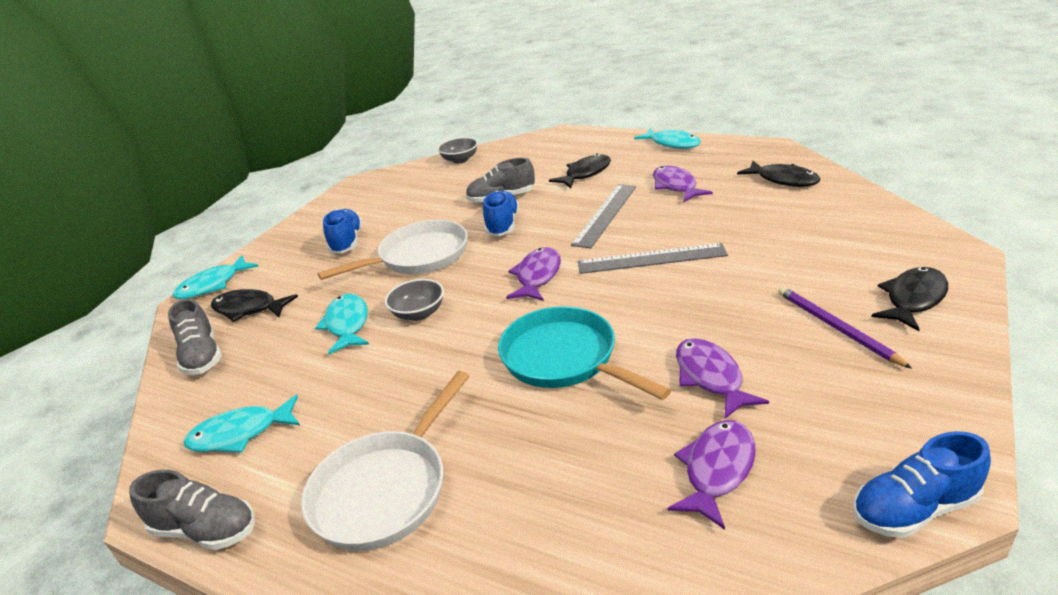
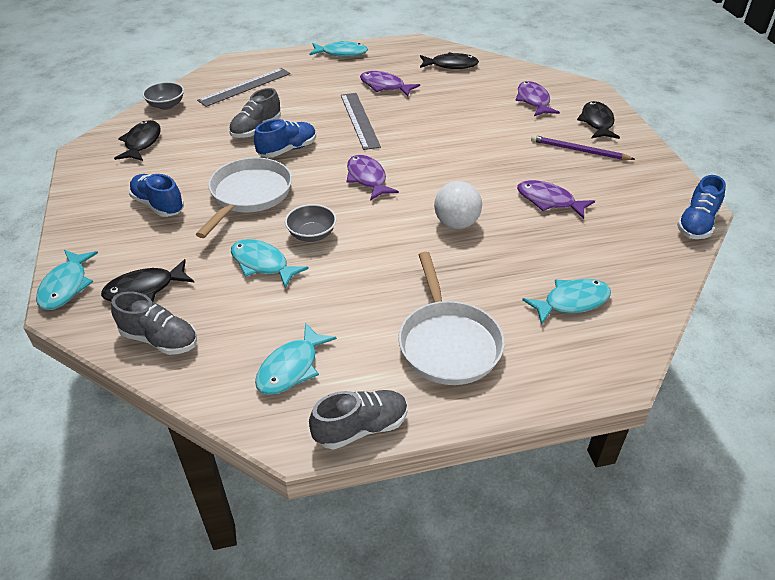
camera: 45 degrees left, 10 degrees up
blue shoe [483,191,519,236] -> blue shoe turned 90 degrees clockwise [254,119,316,158]
turquoise pan [498,306,671,400] -> white ball [434,181,482,229]
black fish [549,154,611,188] -> black fish moved to [114,120,161,161]
grey ruler [578,243,728,274] -> grey ruler moved to [197,68,290,107]
purple fish [668,420,756,530] -> purple fish moved to [515,81,560,116]
none -> turquoise fish [522,279,611,325]

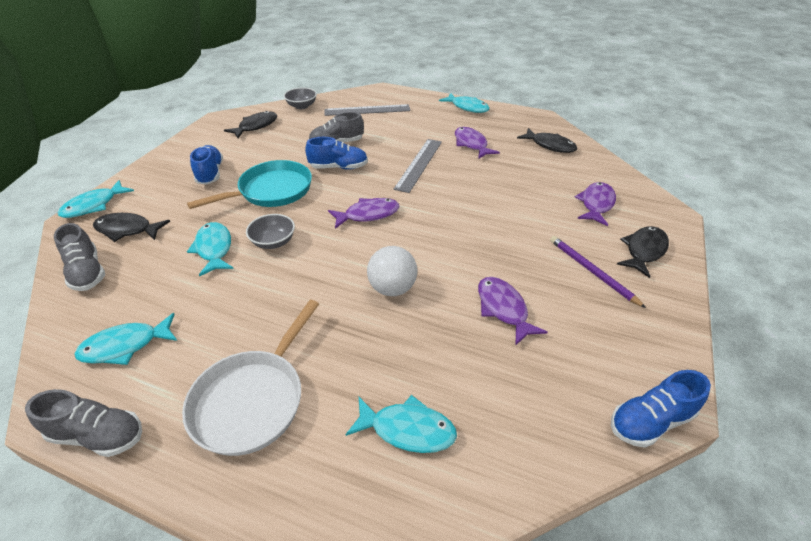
camera: 35 degrees right, 0 degrees up
white pan [196,158,292,238] -> turquoise pan [187,160,312,209]
purple fish [347,155,399,201] -> purple fish turned 60 degrees clockwise [328,198,399,229]

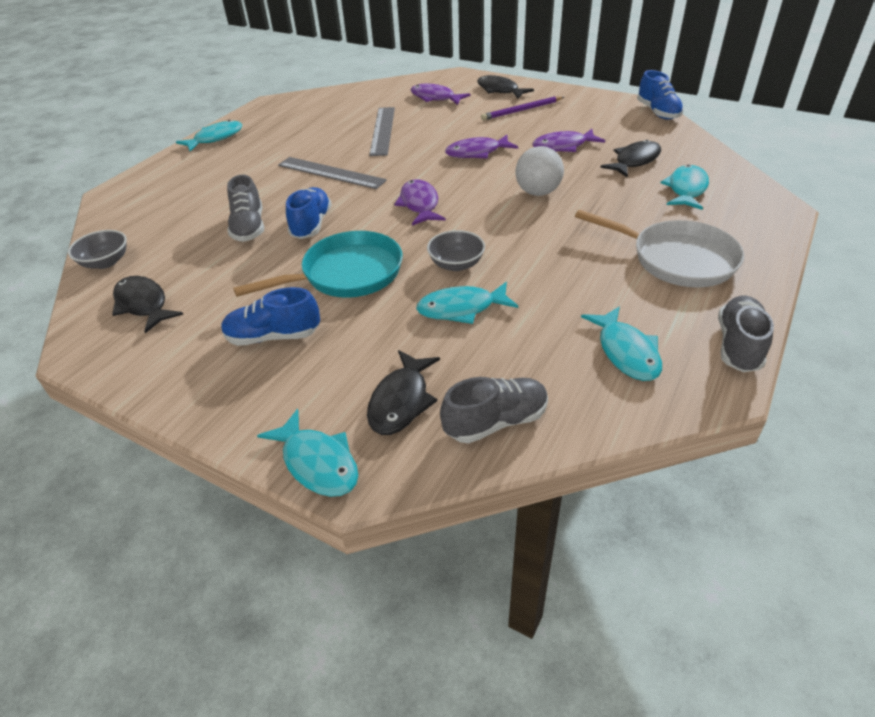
camera: 80 degrees left, 0 degrees up
turquoise pan [187,160,312,209] -> turquoise pan turned 90 degrees clockwise [233,231,403,298]
grey ruler [325,104,410,116] -> grey ruler moved to [369,107,395,156]
purple fish [455,127,500,159] -> purple fish moved to [445,135,518,159]
black fish [517,128,577,153] -> black fish moved to [600,140,661,177]

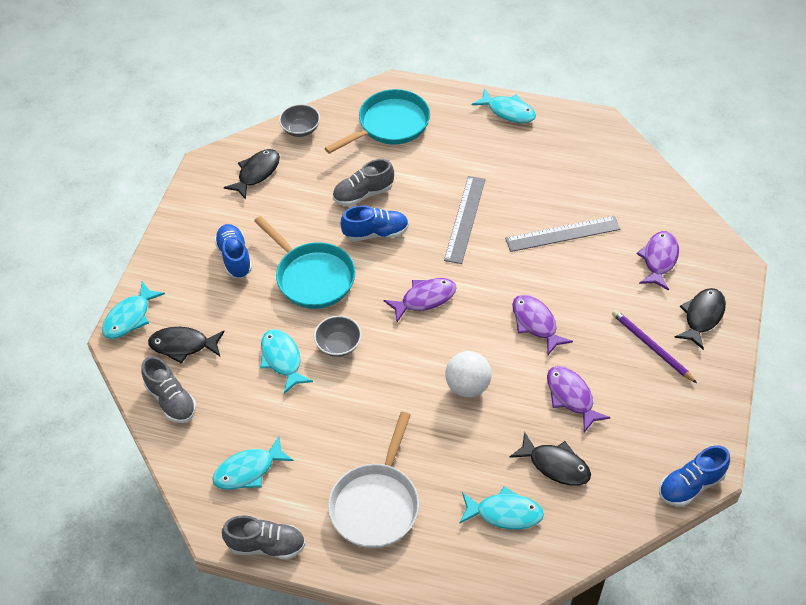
camera: 75 degrees right, 10 degrees up
none -> turquoise pan [325,89,430,154]

